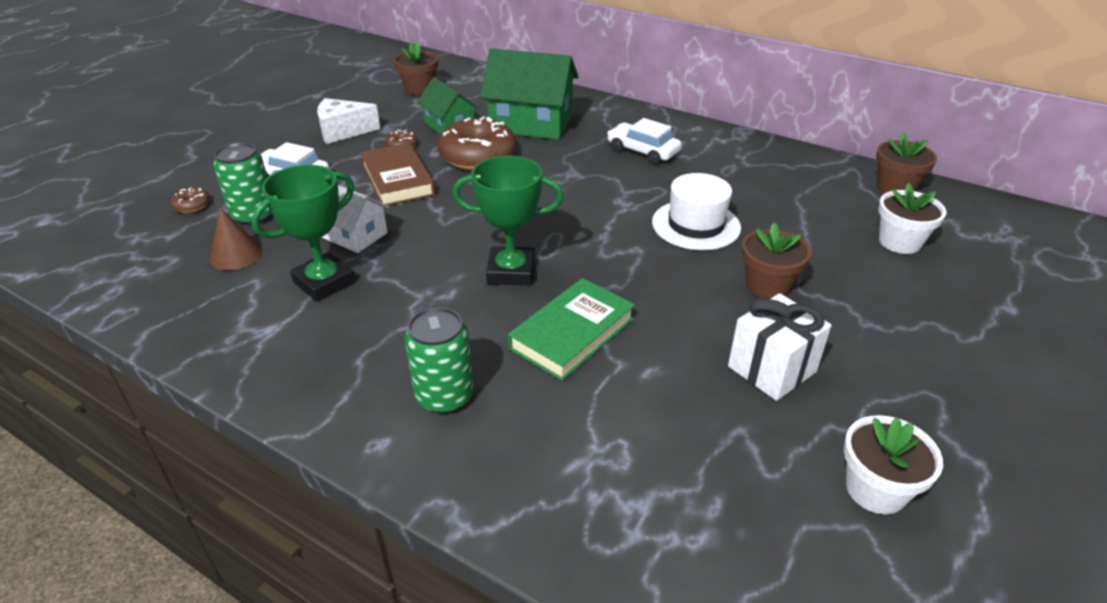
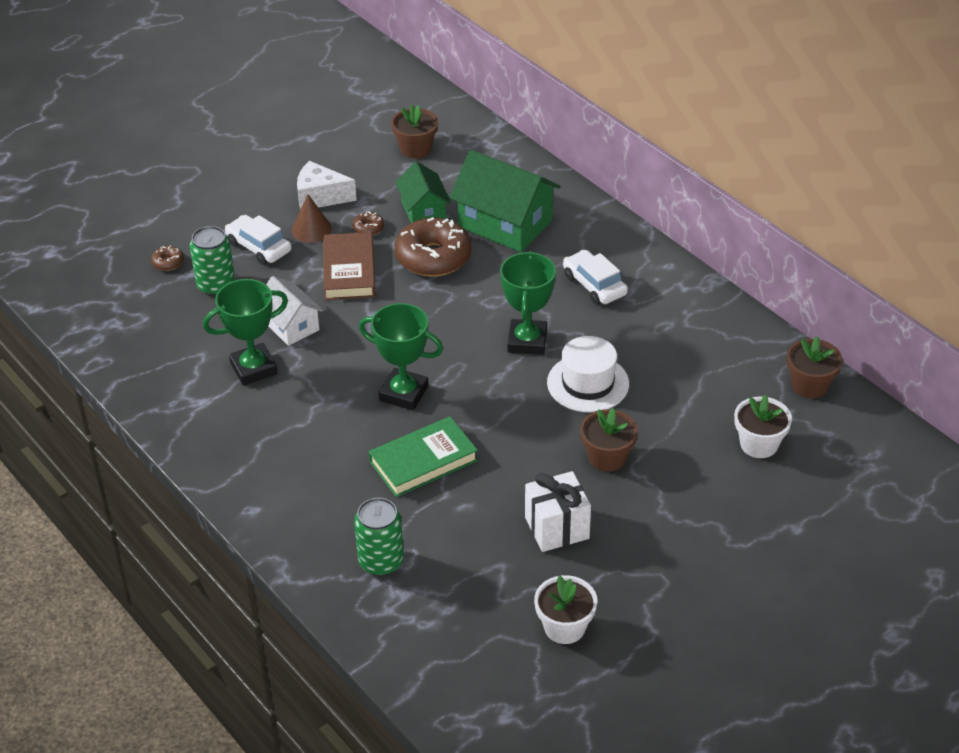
camera: 20 degrees right, 5 degrees up
brown cone [210,207,262,271] -> brown cone moved to [292,194,332,243]
green can [405,307,474,414] -> green can moved to [354,498,404,576]
none -> green trophy [500,251,556,355]

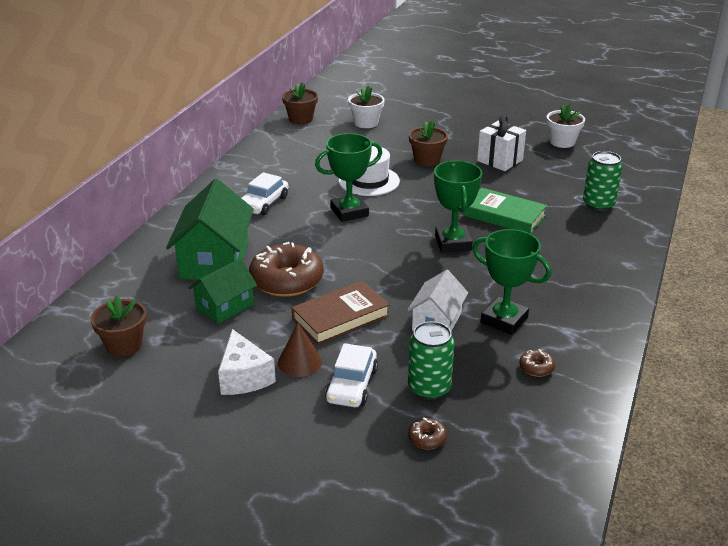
camera: 120 degrees left, 10 degrees down
brown donut [353,211,384,235] -> brown donut moved to [519,349,555,377]

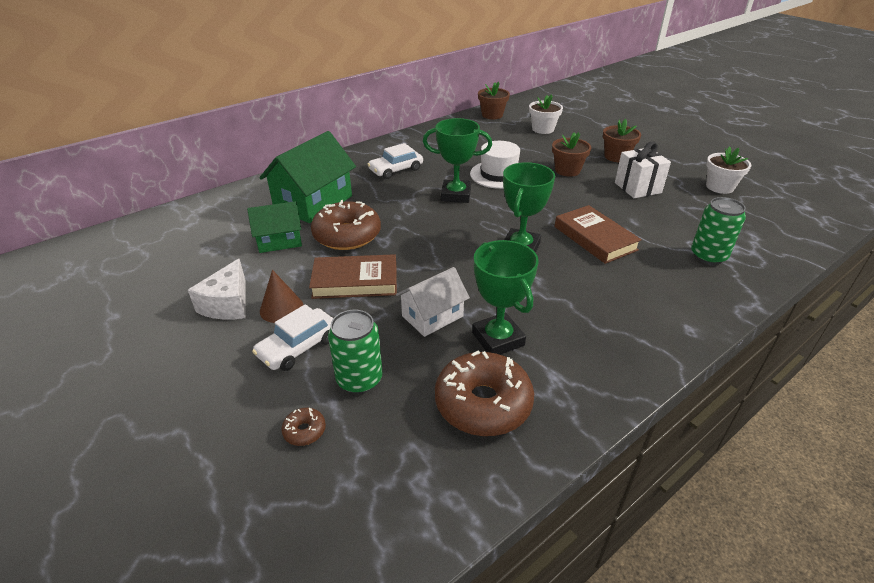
camera: 30 degrees right, 5 degrees up
brown flower pot [91,295,147,357] -> brown flower pot moved to [603,119,641,162]
green book [463,188,547,234] -> brown book [555,205,642,264]
brown donut [519,349,555,377] -> brown donut [435,350,534,436], size x2.38

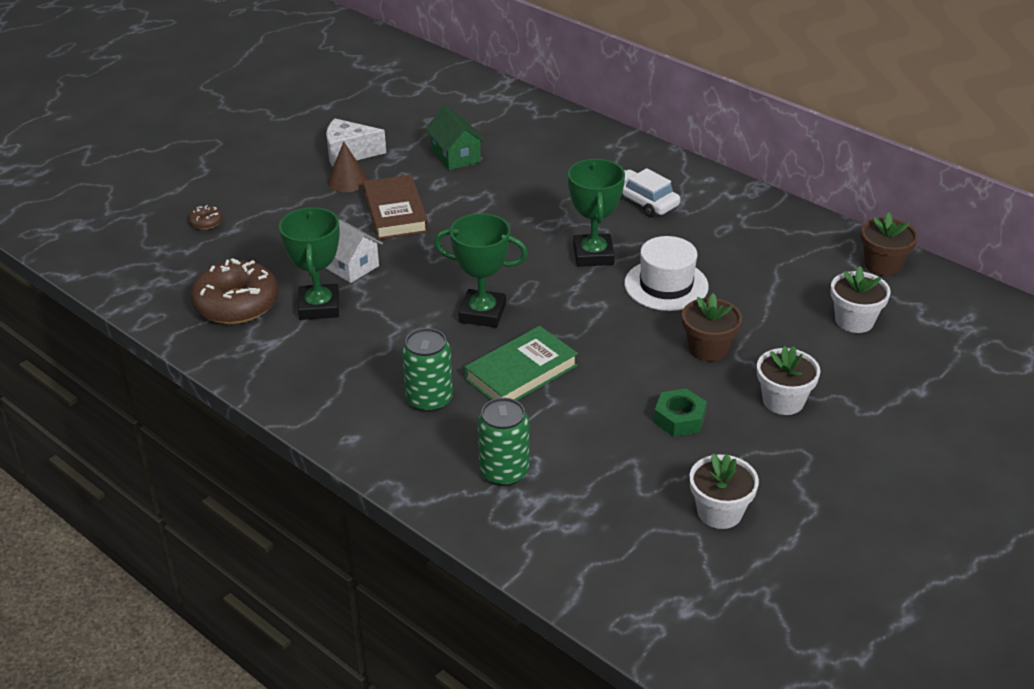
camera: 80 degrees right, 0 degrees up
white car [252,304,333,371] -> none
green house [259,131,356,223] -> none
brown donut [311,200,381,250] -> none
green can [328,310,383,393] -> green can moved to [402,328,453,412]
green trophy [472,240,538,355] -> green trophy turned 60 degrees counterclockwise [279,207,340,320]
brown book [555,205,642,264] -> green book [464,326,578,401]
brown flower pot [603,119,641,162] -> white flower pot [757,346,820,415]
white gift [615,142,671,198] -> green nut [654,389,707,437]

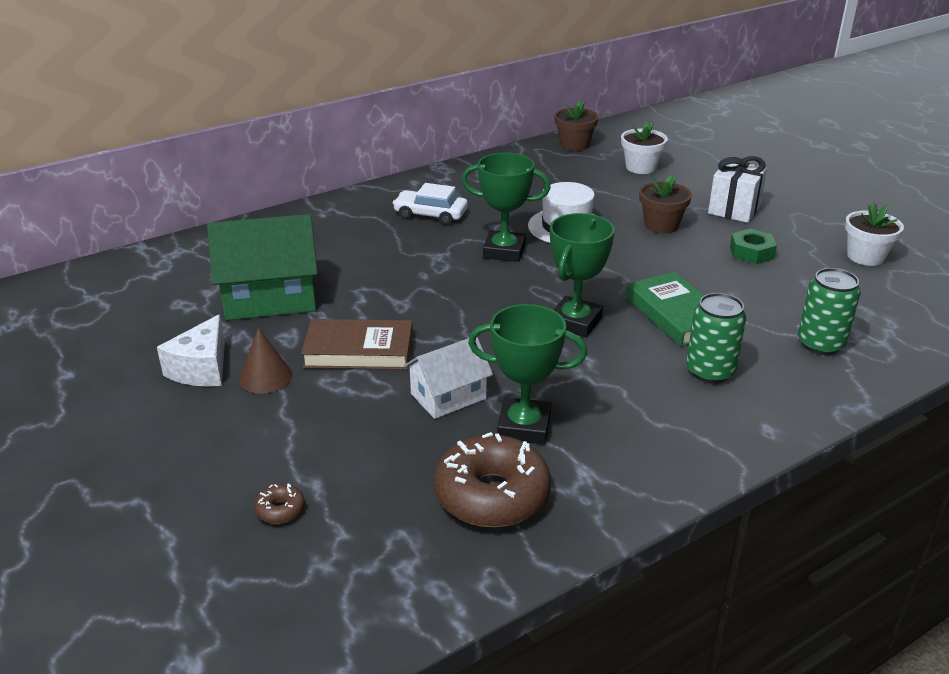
camera: 75 degrees left, 5 degrees down
green house [425,106,485,170] -> green house [207,214,318,320], size x1.68
white car [620,168,680,217] -> white car turned 45 degrees clockwise [393,183,468,225]
white flower pot [757,346,820,415] -> white gift [708,156,767,223]

